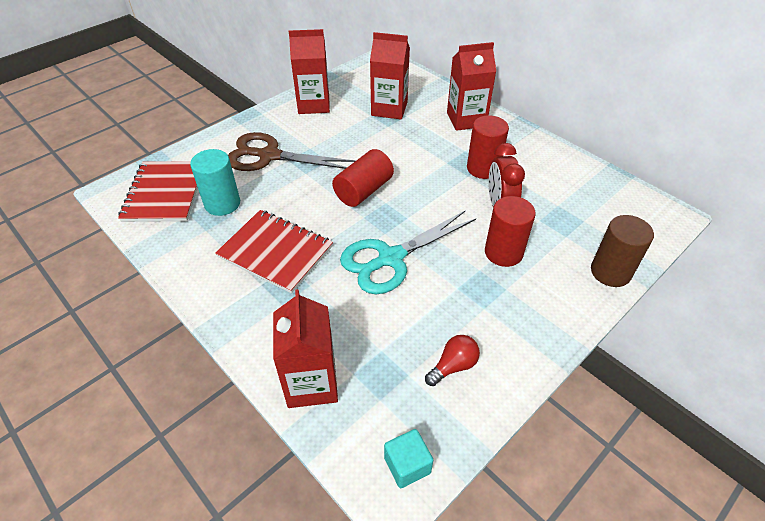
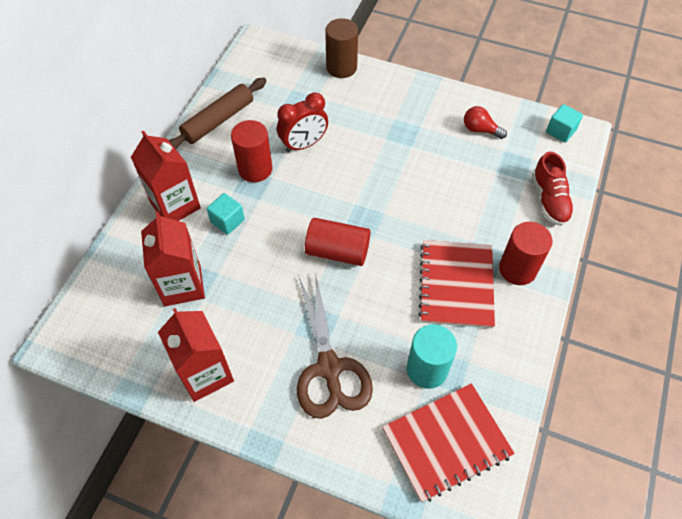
camera: 115 degrees left, 10 degrees up
red carton [273,289,338,408] -> red shoe [532,152,574,226]
turquoise scissors [340,211,476,294] -> none
red cylinder [485,196,536,267] -> red cylinder moved to [499,222,553,285]
none -> brown rolling pin [169,78,266,149]
none -> turquoise cube [207,193,245,235]

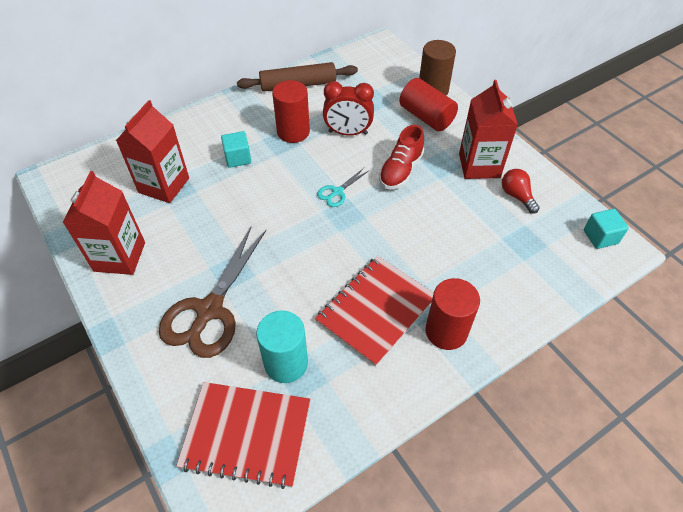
camera: 35 degrees right, 5 degrees down
red carton [131,130,201,221] -> red carton moved to [459,80,518,179]
red cylinder [305,218,371,266] -> red cylinder moved to [399,78,458,131]
red shoe [532,152,574,226] -> red shoe moved to [379,125,424,189]
none -> turquoise scissors [317,168,370,207]

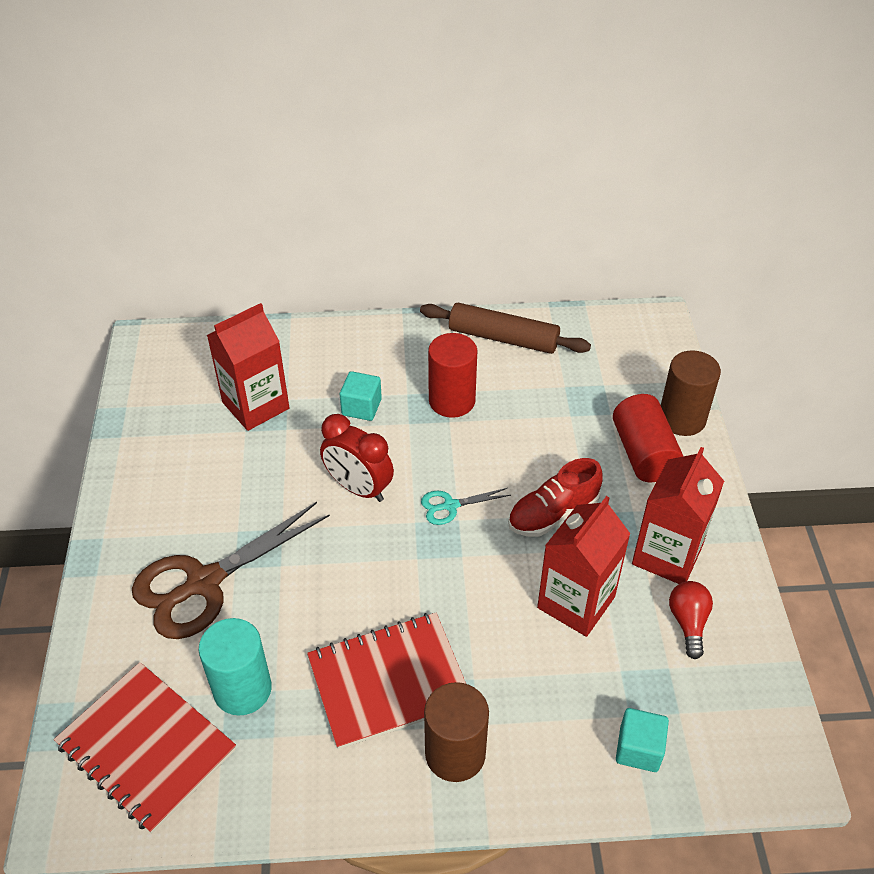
camera: 30 degrees right, 5 degrees down
red carton [63,171,145,275] -> red carton moved to [537,496,630,637]
red clock [323,81,374,136] -> red clock moved to [320,414,394,502]
red cylinder [425,278,480,350] -> brown cylinder [424,682,489,782]
turquoise cube [584,209,629,249] -> turquoise cube moved to [616,708,669,772]

